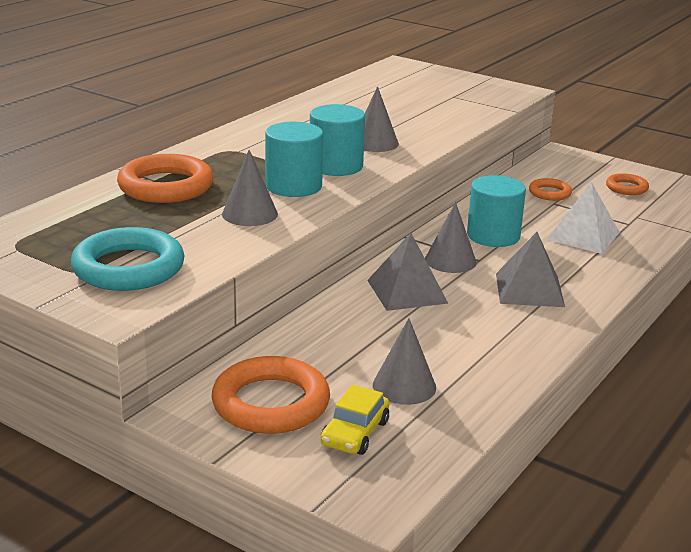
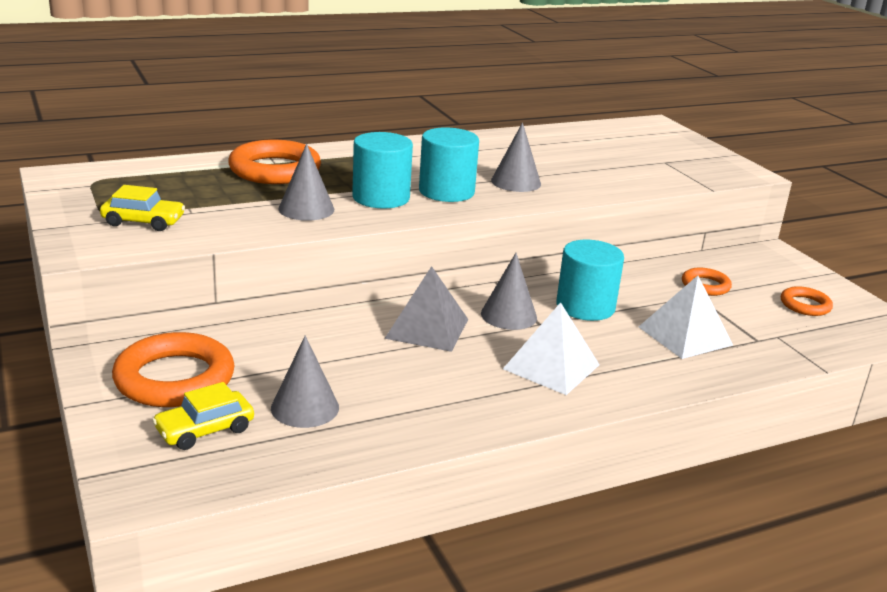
camera: 30 degrees right, 0 degrees up
turquoise ring [71,227,185,291] -> yellow car [100,185,185,231]
grey pyramid [496,232,565,307] -> white pyramid [503,302,600,395]

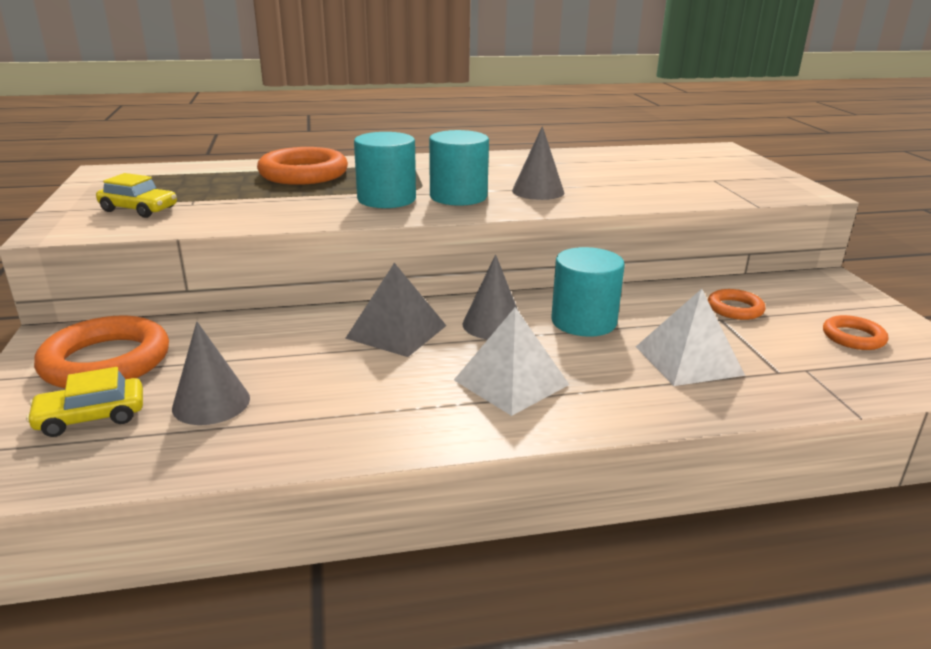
camera: 15 degrees right, 0 degrees up
grey cone [278,144,334,221] -> none

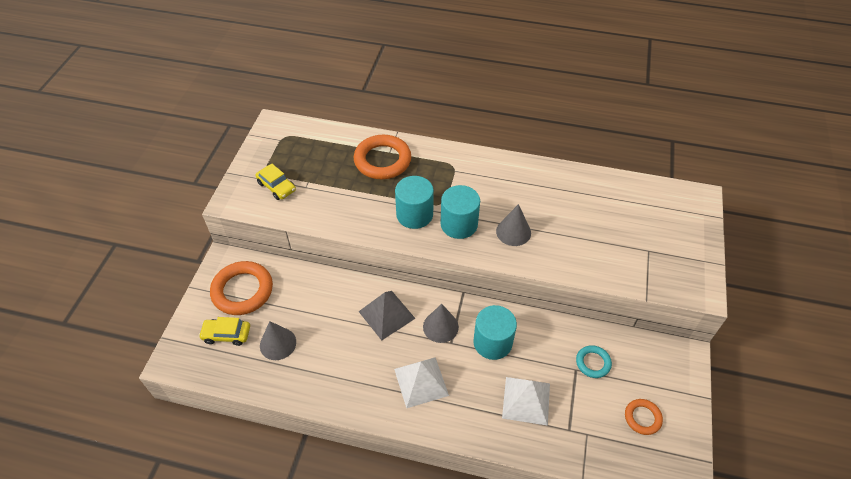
camera: 25 degrees right, 25 degrees up
orange ring [708,289,766,320] -> turquoise ring [576,345,612,378]

